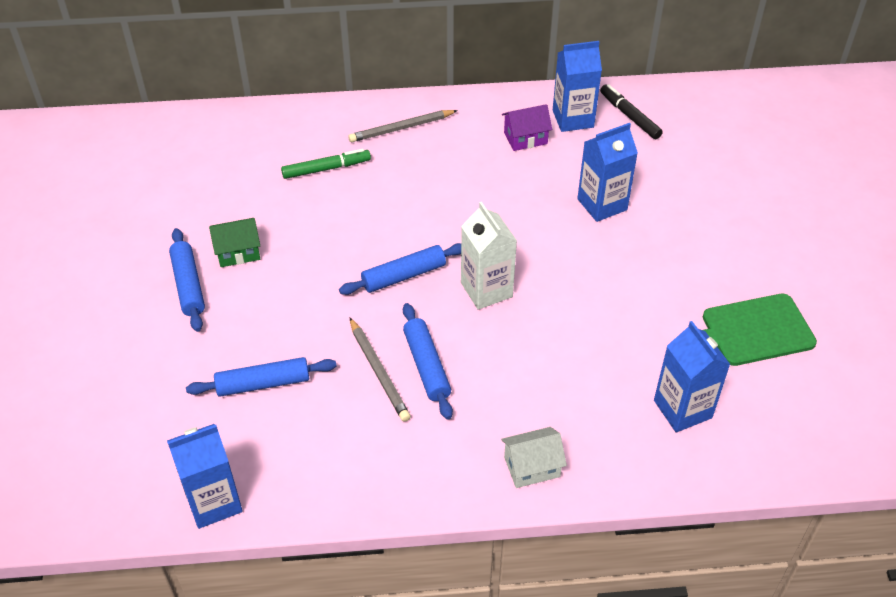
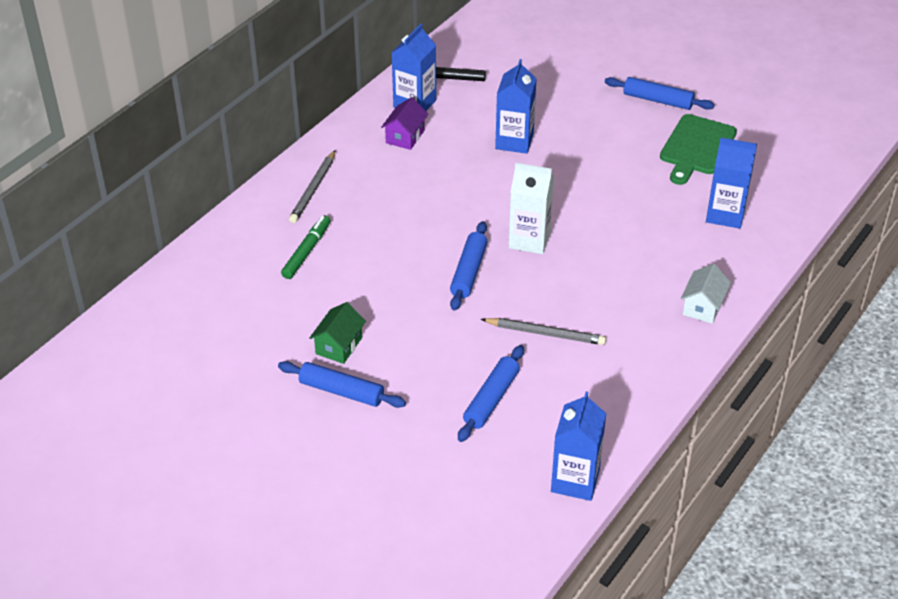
camera: 50 degrees left, 5 degrees down
blue rolling pin [403,303,453,420] -> blue rolling pin moved to [605,77,714,110]

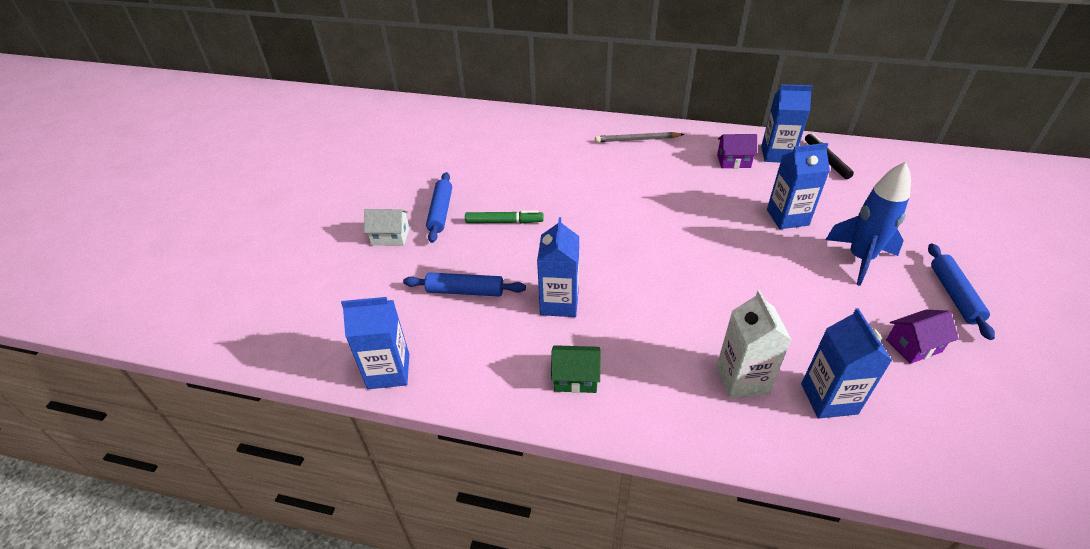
camera: 70 degrees right, 0 degrees up
green marker [281,215,331,279] -> green marker moved to [465,210,544,223]
green house [310,302,366,364] -> green house moved to [551,345,601,393]
blue rolling pin [450,221,488,310] -> none
grey pencil [481,318,606,345] -> blue carton [537,217,579,317]
white carton [509,163,554,254] -> white carton moved to [717,290,791,399]
green cutting board [660,114,737,185] -> purple house [886,310,959,364]
white house [681,264,731,324] -> white house moved to [364,209,409,246]
none -> blue rocket [825,162,911,286]

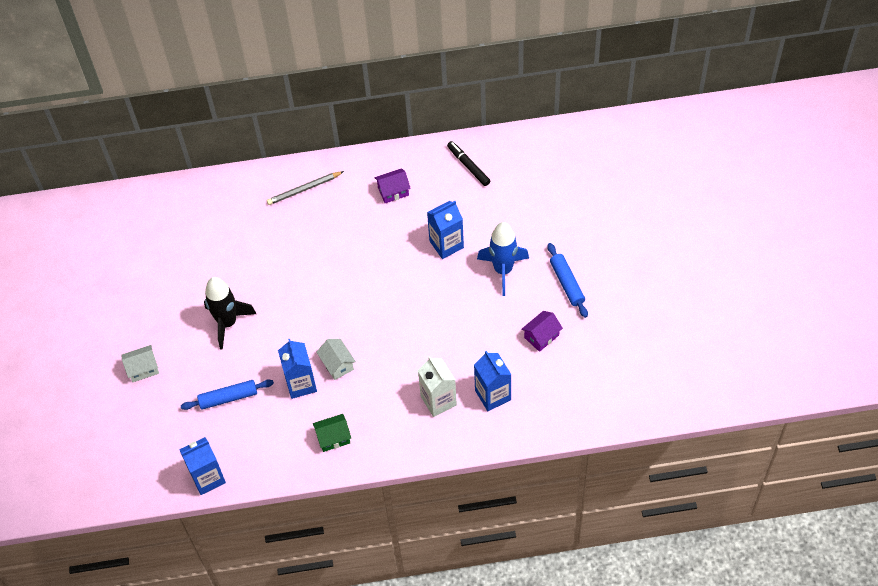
camera: 20 degrees left, 15 degrees up
blue rolling pin [426,172,452,243] -> none
green marker [465,210,544,223] -> black rocket [204,277,256,350]
blue carton [761,84,813,162] -> none
none -> white house [316,339,356,380]

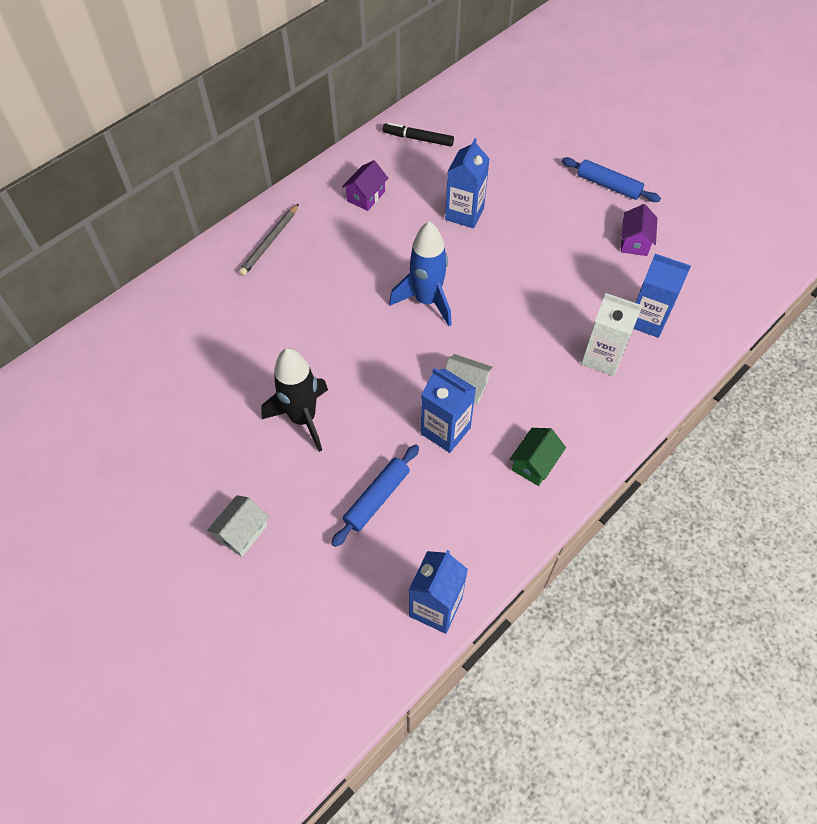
camera: 40 degrees left, 0 degrees up
blue rocket [477,222,529,296] -> blue rocket moved to [389,221,452,326]

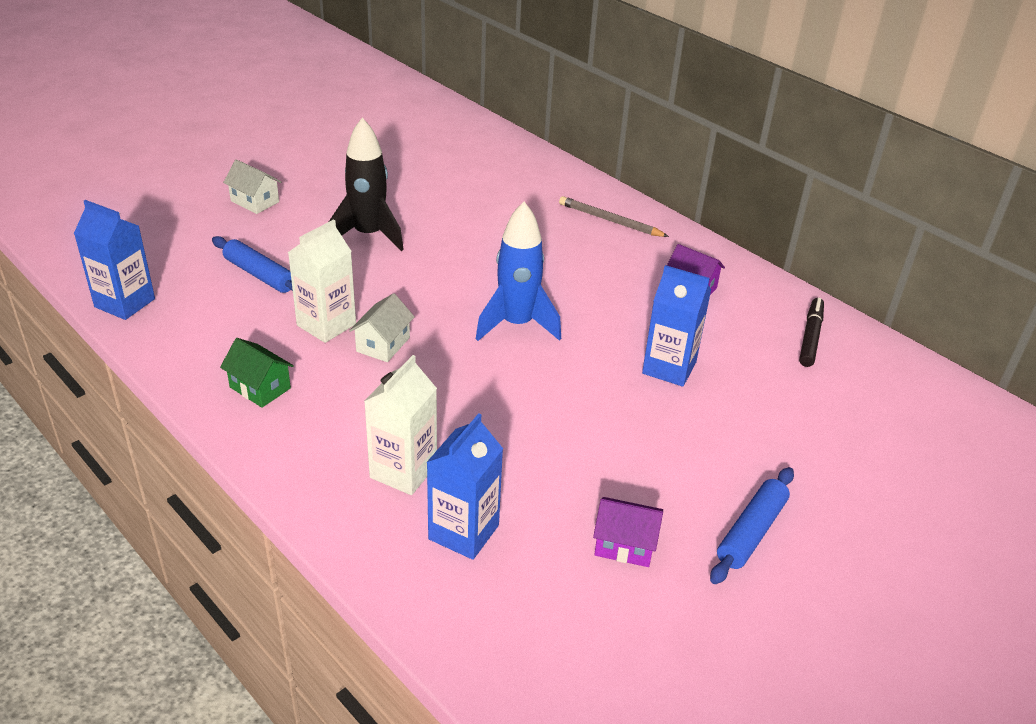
camera: 90 degrees right, 20 degrees down
blue carton [421,368,476,453] -> white carton [288,219,356,343]

